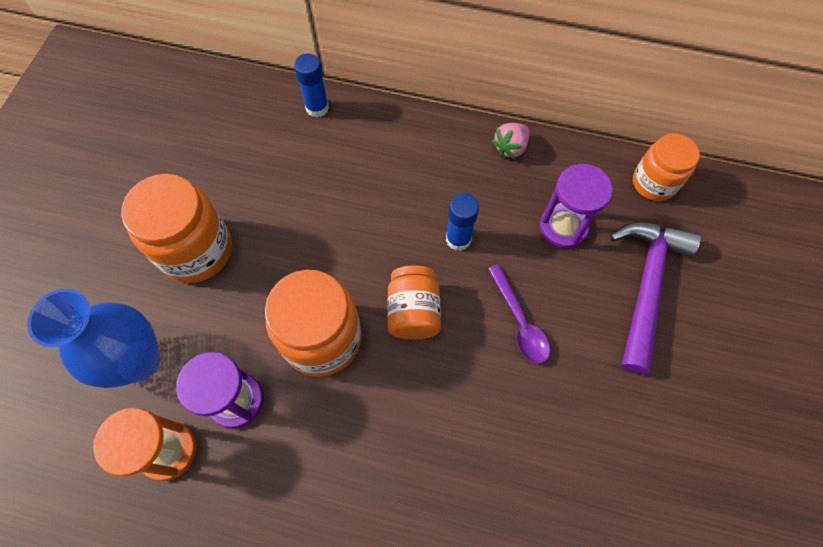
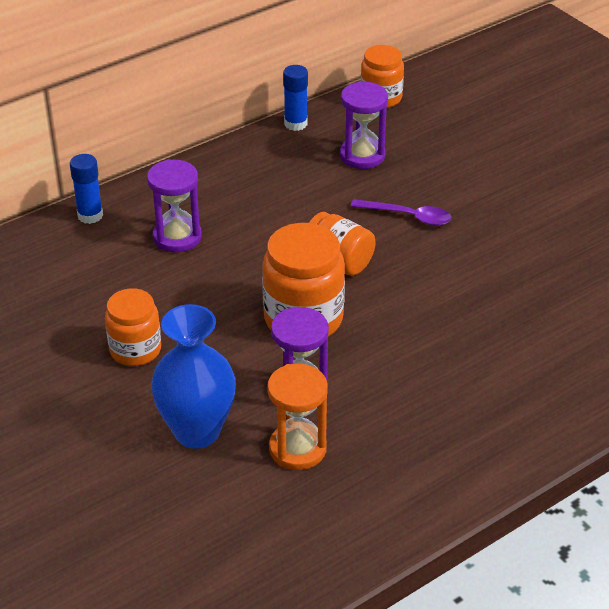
camera: 50 degrees left, 25 degrees down
orange jar [121,174,232,283] -> orange jar [105,288,161,366], size x0.64
blue glue stick [446,193,479,251] -> blue glue stick moved to [283,65,308,131]
pink strawberry [491,123,530,160] -> none
purple hammer [610,222,701,375] -> none
none -> purple hourglass [147,159,202,253]

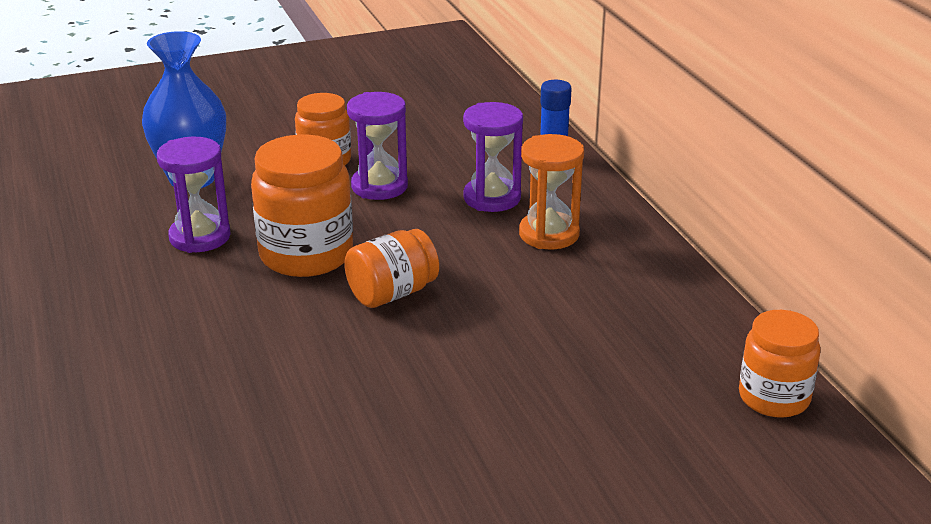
camera: 105 degrees right, 10 degrees down
orange hourglass [267,364,328,470] -> orange hourglass moved to [519,134,584,249]
blue glue stick [283,65,308,131] -> none
purple hourglass [340,81,388,169] -> purple hourglass moved to [347,92,408,200]
purple spoon [351,199,452,226] -> none

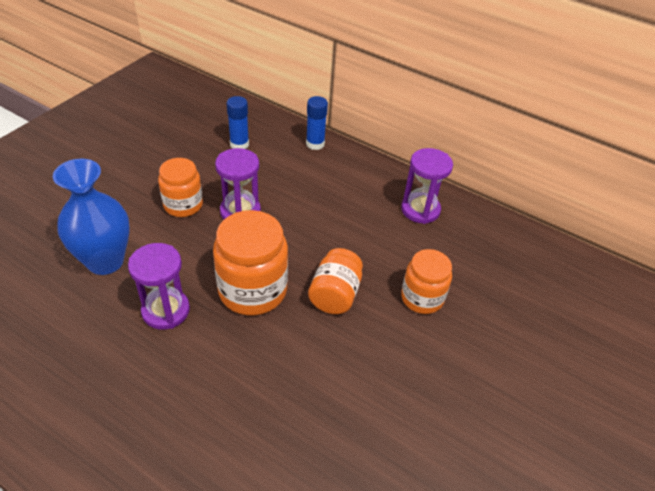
camera: 40 degrees left, 15 degrees up
purple hourglass [463,102,523,212] -> purple hourglass moved to [401,148,453,224]
orange hourglass [519,134,584,249] -> none
orange jar [739,310,821,418] -> orange jar moved to [401,249,452,314]
none -> blue glue stick [227,96,249,149]

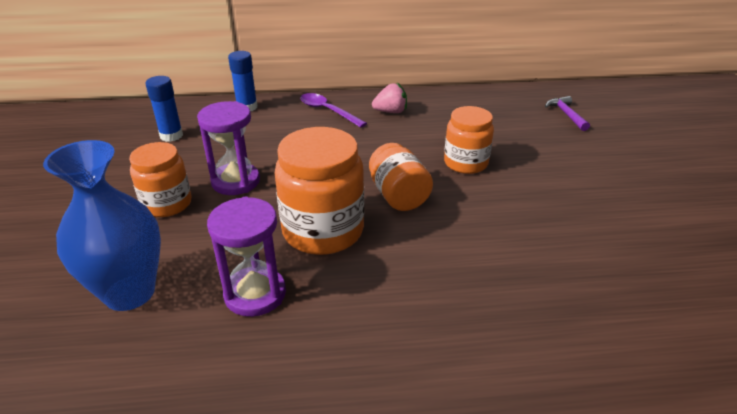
camera: 35 degrees left, 10 degrees down
purple hourglass [401,148,453,224] -> pink strawberry [372,83,407,113]
none -> purple spoon [300,93,367,128]
none -> purple hammer [545,96,590,131]

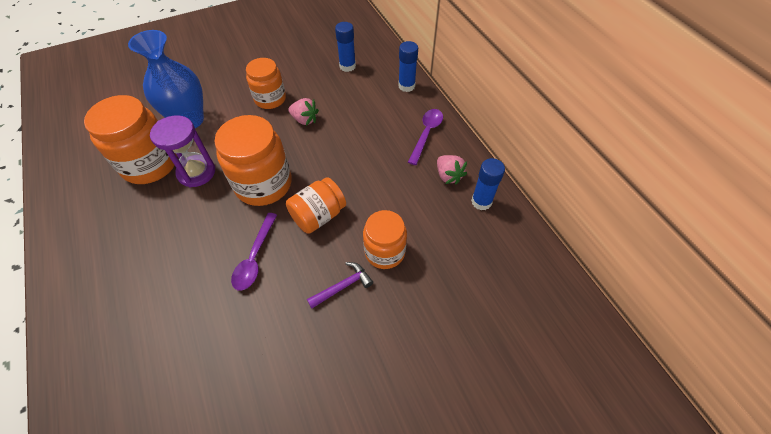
camera: 70 degrees right, 20 degrees up
purple hourglass [197,101,260,195] -> pink strawberry [288,98,319,125]
purple hammer [545,96,590,131] -> purple hammer moved to [307,262,373,308]
none -> orange jar [84,95,177,184]
none -> purple spoon [231,213,277,291]
none -> blue glue stick [471,158,505,210]

